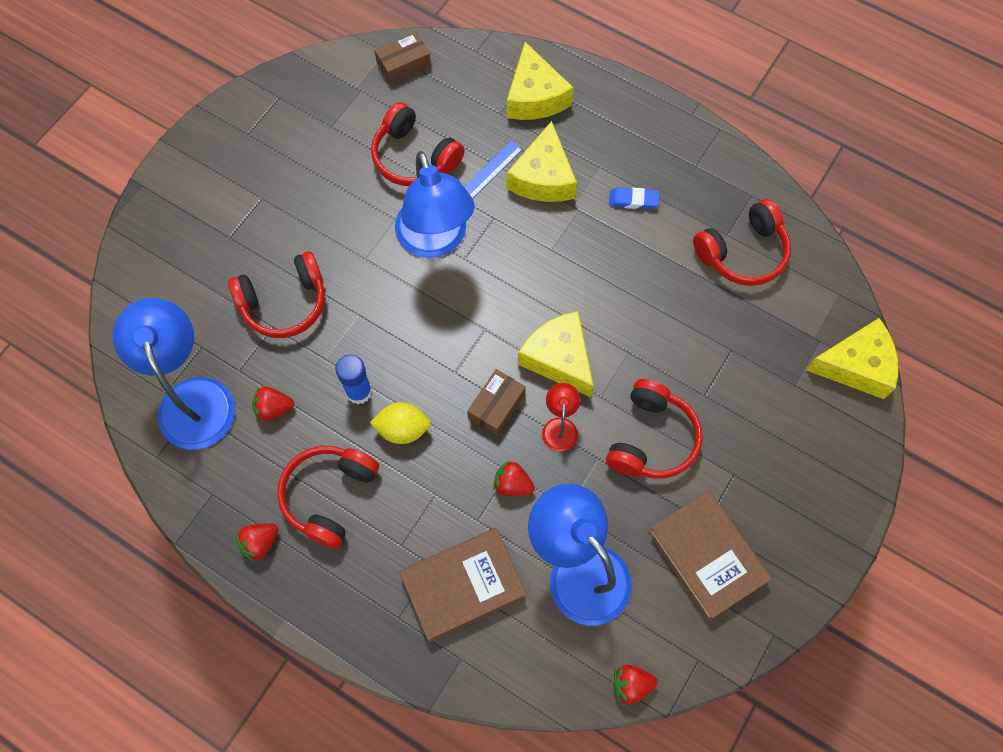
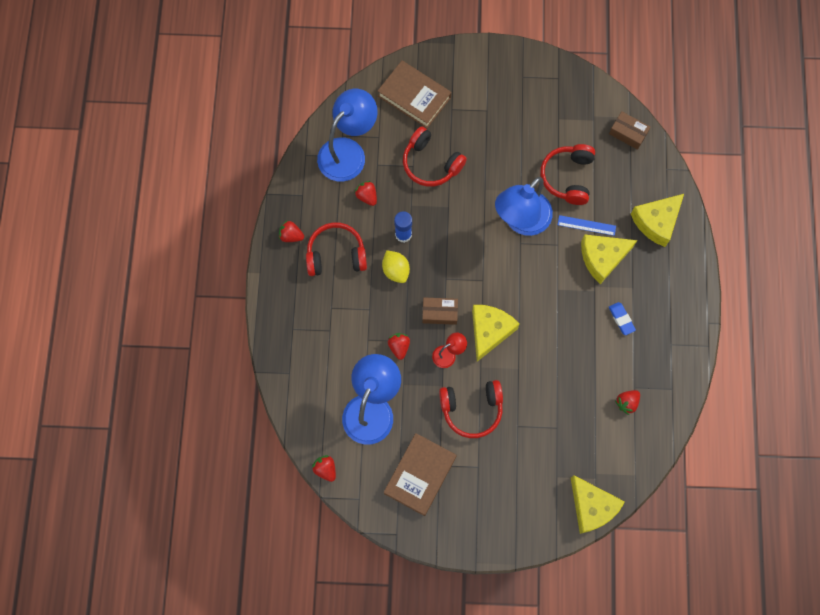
camera: 60 degrees right, 5 degrees up
brown book [399,528,527,642] -> brown book moved to [378,61,451,128]
red headphones [693,199,791,286] -> red strawberry [615,390,640,415]

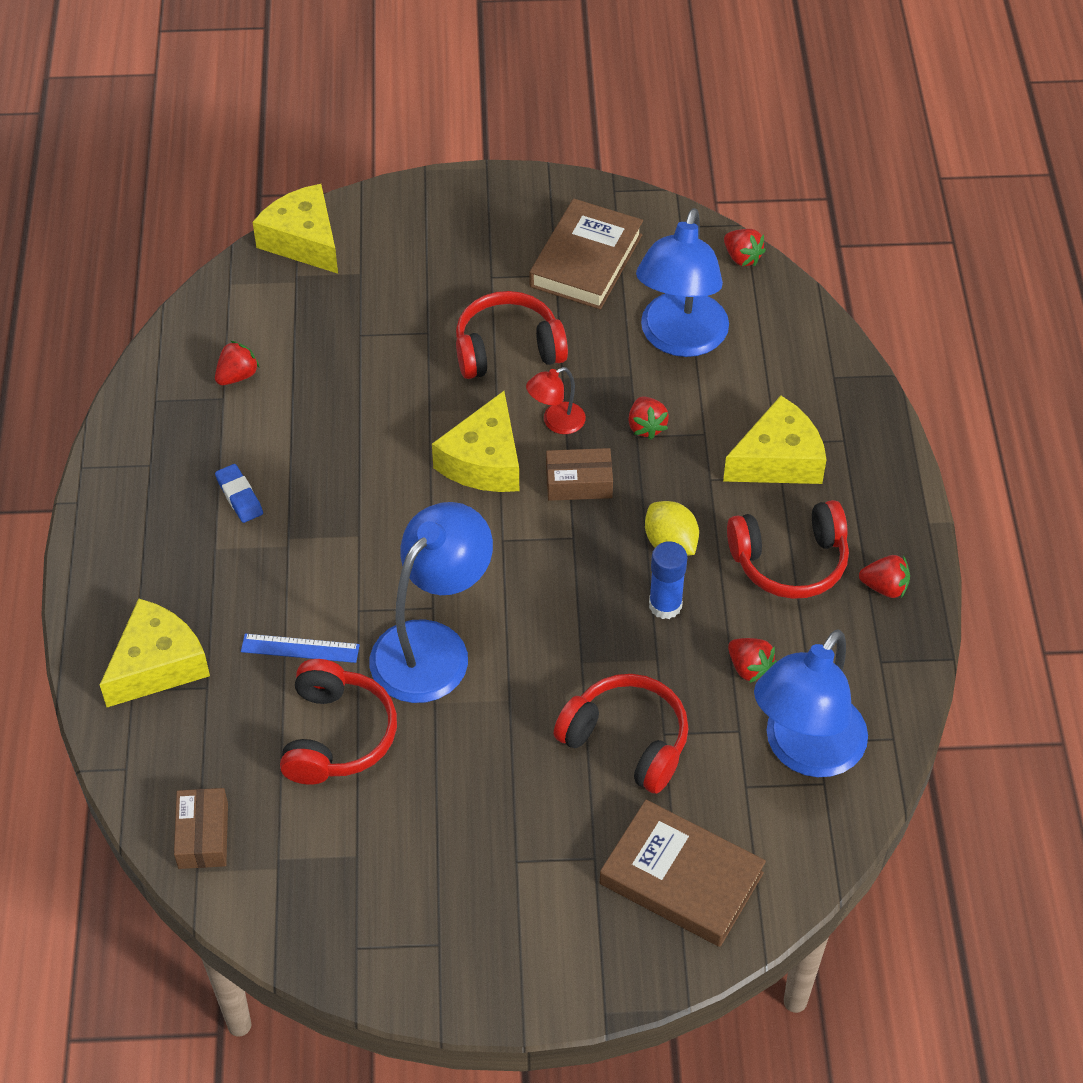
camera: 175 degrees right, 20 degrees down
yellow cheese [581,234,637,284] -> yellow cheese moved to [723,396,827,484]
brown box [609,112,651,150] -> brown box turned 60 degrees clockwise [174,788,228,869]

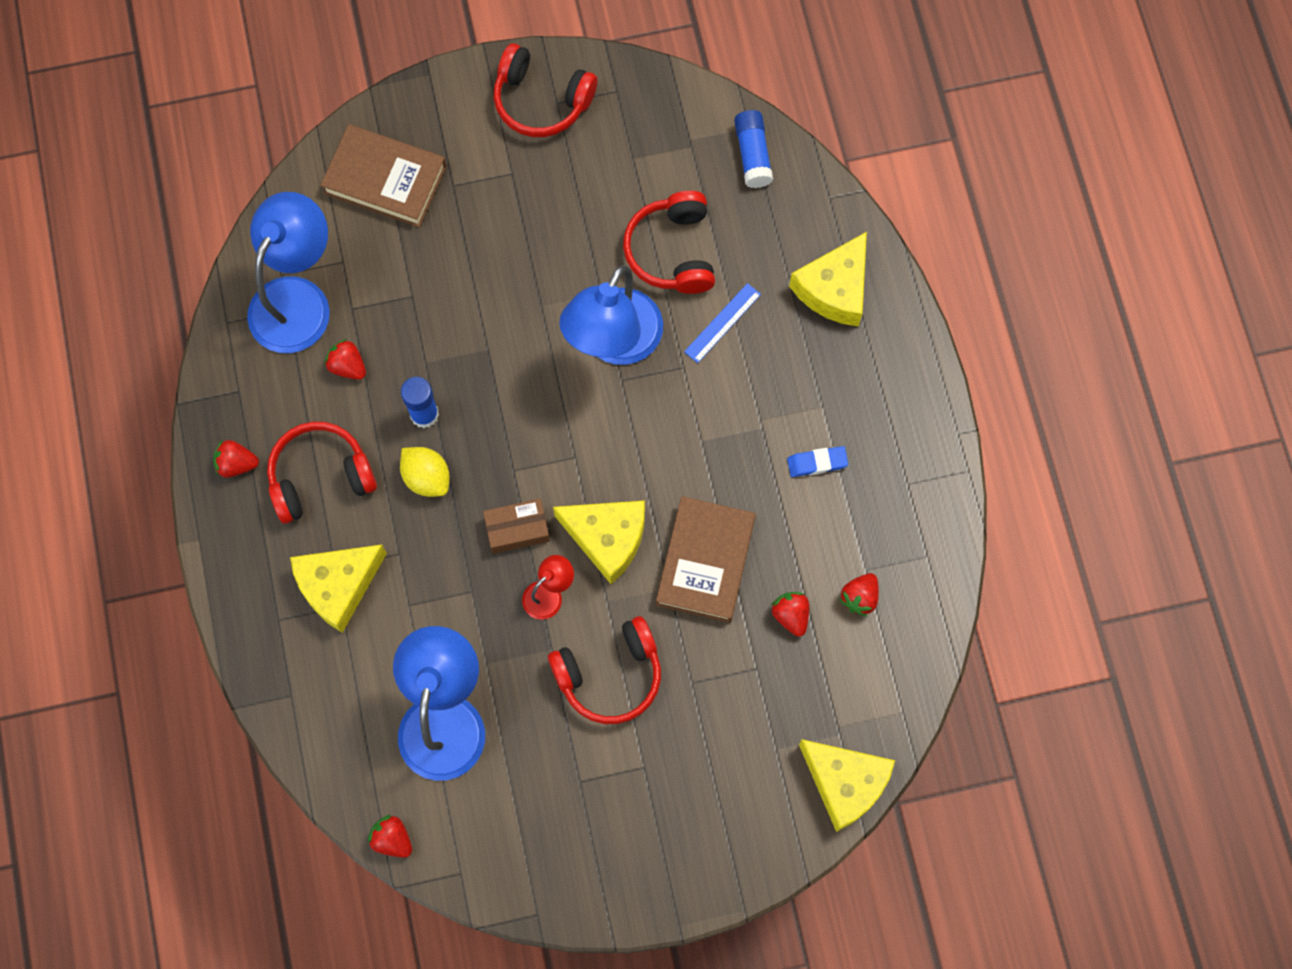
camera: 170 degrees right, 20 degrees up
brown box [174,788,228,869] -> blue glue stick [734,110,773,188]
blue eraser [215,464,263,523] -> blue eraser turned 60 degrees counterclockwise [787,446,848,477]
blue ruler [241,634,360,663] -> blue ruler turned 45 degrees counterclockwise [684,283,761,363]
yellow cheese [432,391,519,492] -> yellow cheese turned 105 degrees clockwise [553,501,645,584]
brown book [530,199,643,310] -> brown book moved to [656,496,756,623]
red headphones [553,674,689,794] -> red headphones moved to [494,43,597,137]
red strawberry [628,397,669,439] -> red strawberry moved to [771,592,809,637]

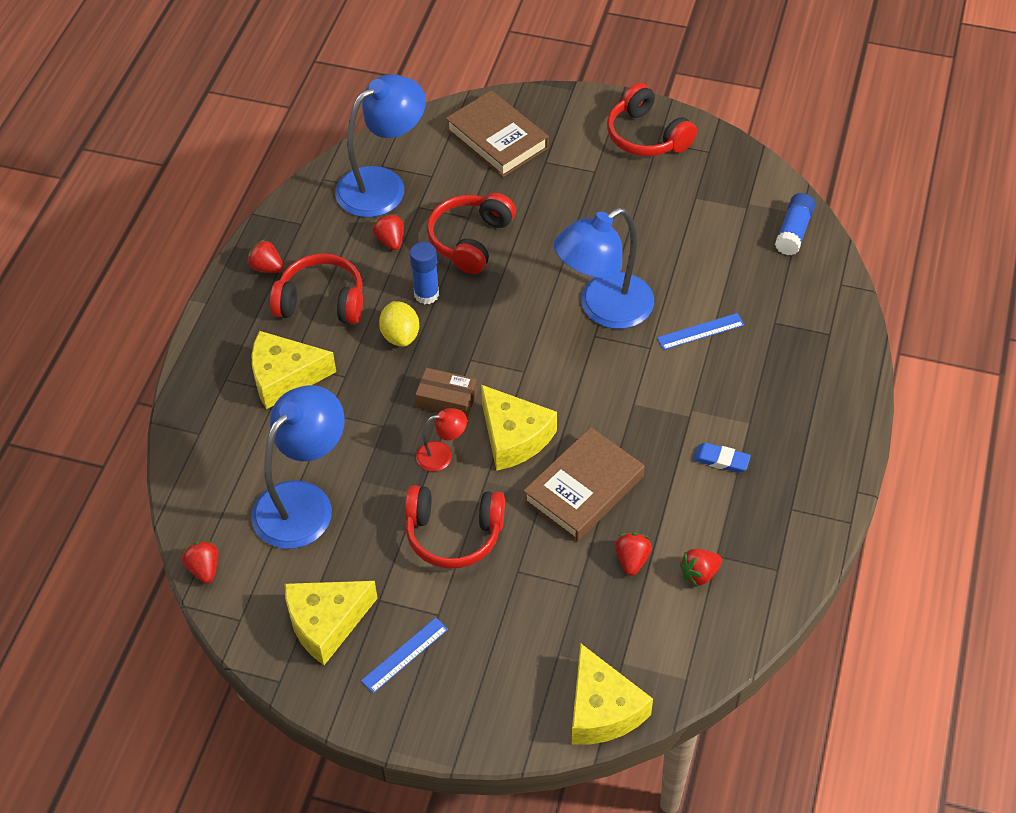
camera: 30 degrees right, 20 degrees down
red headphones [623,191,715,294] -> red headphones moved to [427,193,516,274]
yellow cheese [789,232,867,327] -> yellow cheese moved to [285,581,378,665]
none -> blue ruler [361,618,448,693]

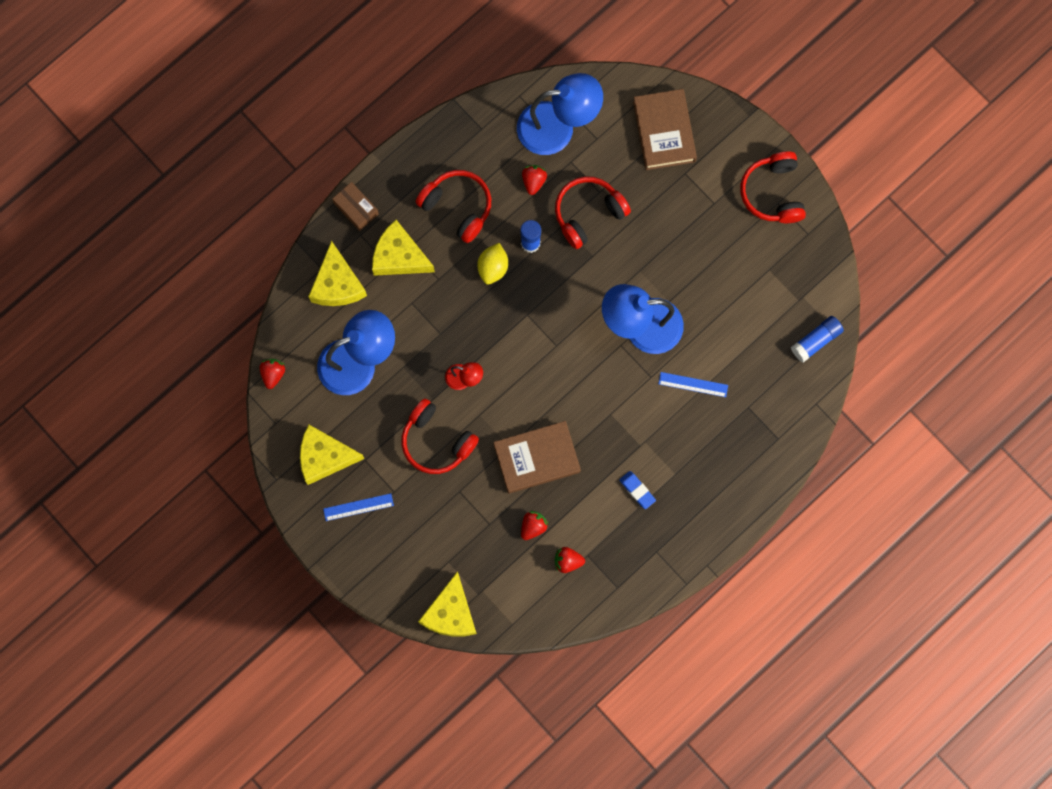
camera: 30 degrees right, 25 degrees up
red strawberry [247,239,284,273] -> none
brown box [415,368,477,418] -> brown box moved to [332,182,379,231]
yellow cheese [481,385,557,471] -> yellow cheese moved to [308,241,367,306]

